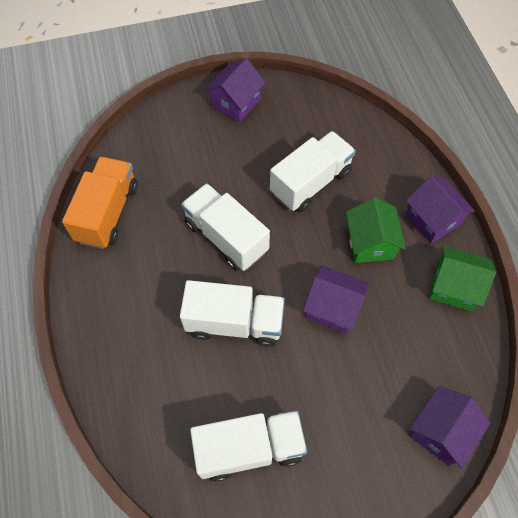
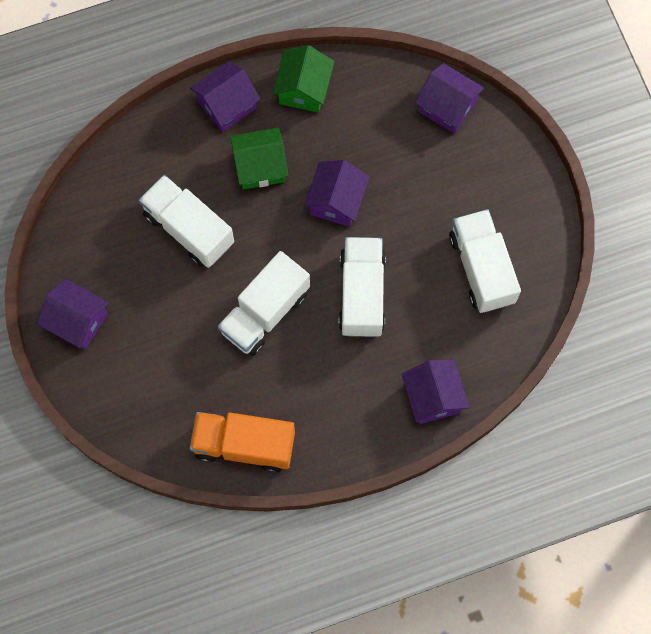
camera: 95 degrees left, 10 degrees up
none -> purple house [401,359,470,424]

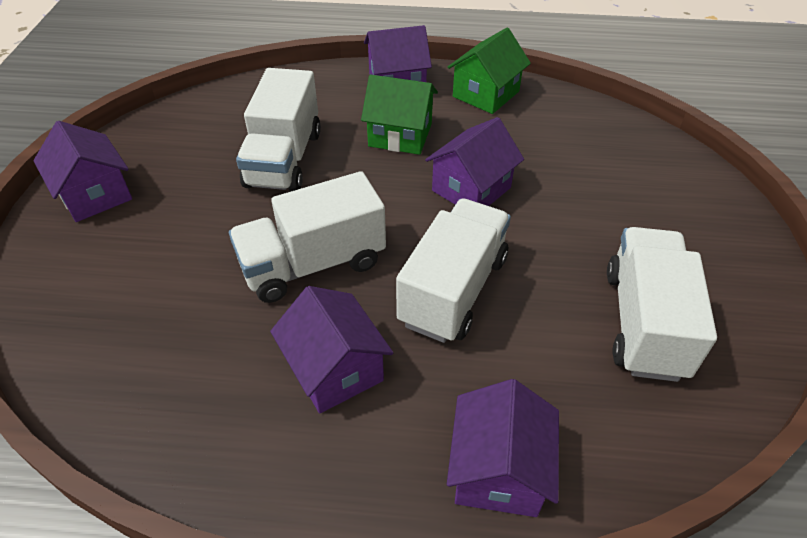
camera: 25 degrees right, 25 degrees down
white truck [139,175,234,268] -> white truck turned 150 degrees counterclockwise [236,68,321,191]
orange truck [190,412,295,473] -> none
purple house [415,63,484,134] -> purple house moved to [270,286,393,413]

